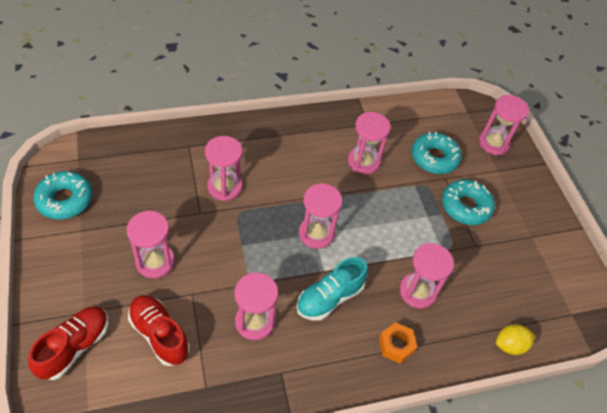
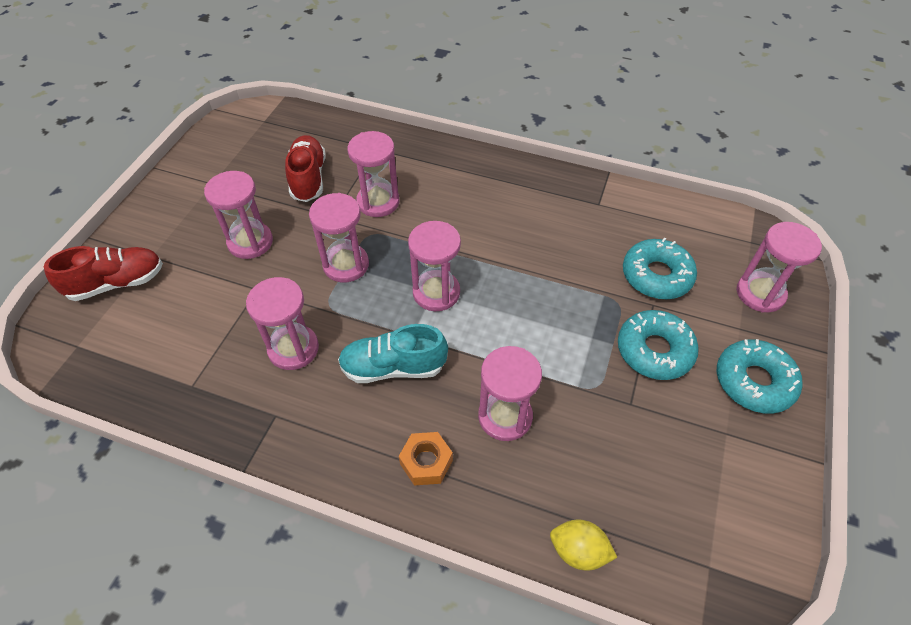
camera: 40 degrees right, 0 degrees up
turquoise donut [33,171,92,219] -> turquoise donut moved to [717,339,803,414]
red shoe [128,295,190,366] -> red shoe moved to [285,135,326,202]
pink hourglass [348,112,391,174] -> pink hourglass moved to [309,193,369,282]

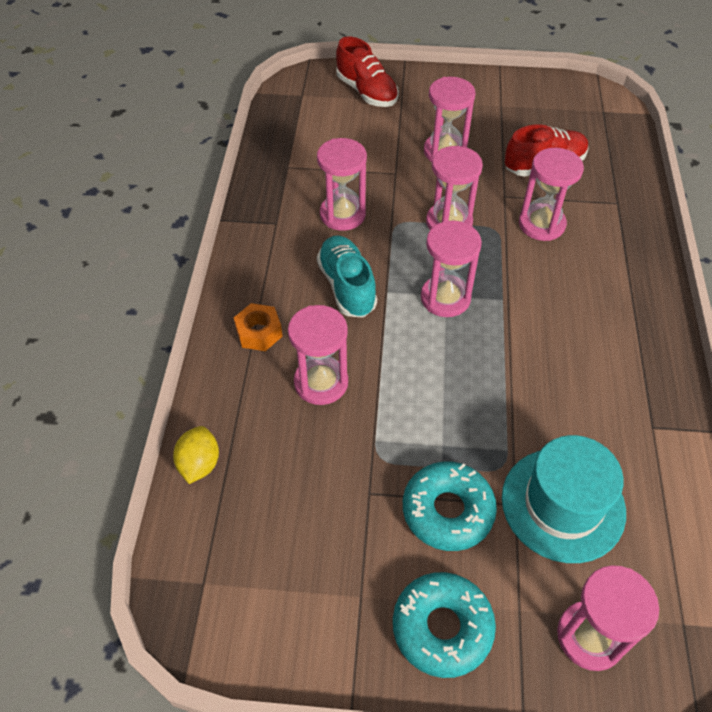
camera: 75 degrees right, 0 degrees up
turquoise donut [623,237,697,299] -> turquoise hat [502,435,626,563]

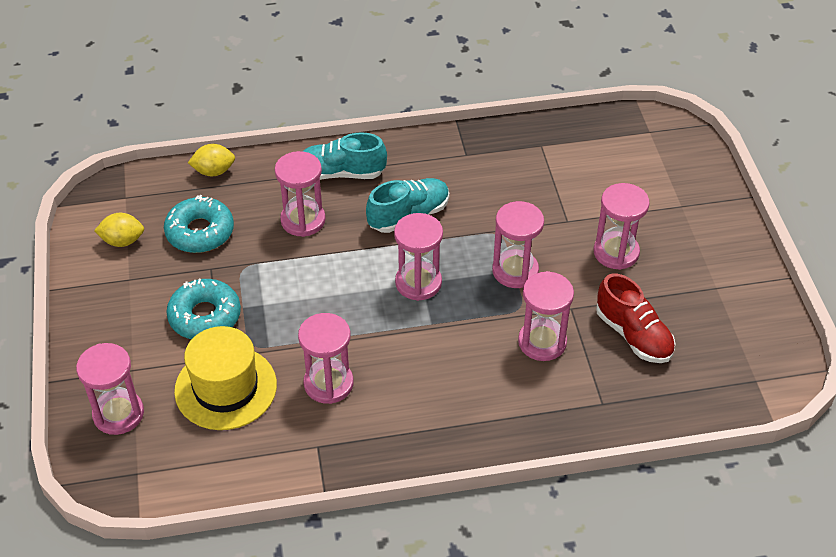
camera: 75 degrees right, 5 degrees down
orange nut [234,303,283,351] -> turquoise shoe [303,132,387,180]
pink hourglass [317,138,367,231] -> pink hourglass moved to [298,313,354,404]
red shoe [336,37,399,107] -> none
turquoise donut [393,572,496,678] -> turquoise donut moved to [164,195,234,253]
turquoise hat [502,435,626,563] -> yellow hat [174,326,277,430]
none -> yellow lemon [94,213,144,247]

